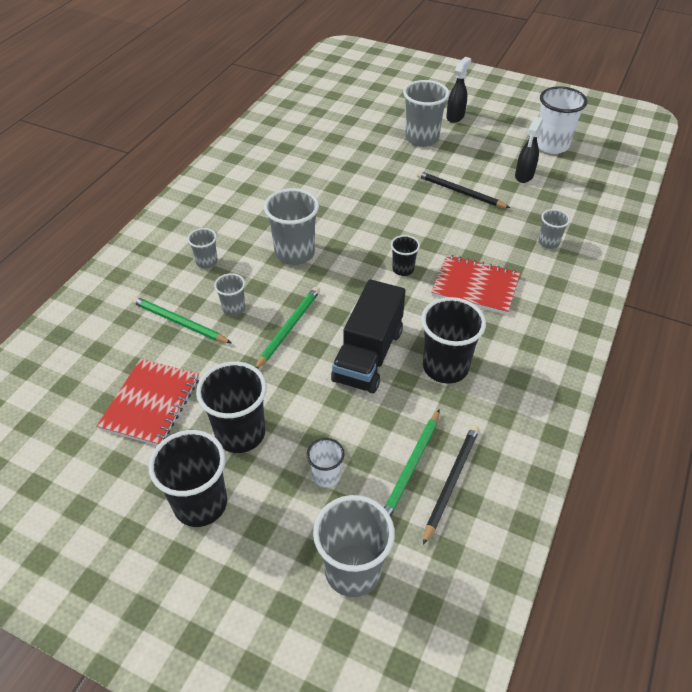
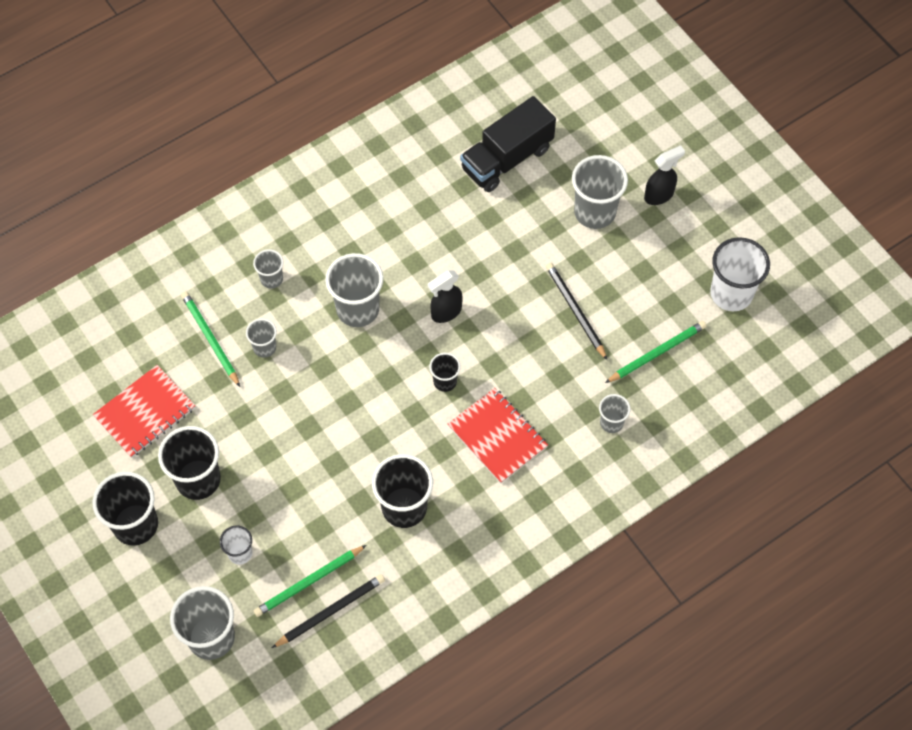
camera: 30 degrees right, 15 degrees up
green pencil [255,286,320,369] -> green pencil moved to [605,321,706,383]
black truck [331,279,405,393] -> black truck moved to [460,96,556,192]
black spray bottle [515,117,543,183] -> black spray bottle moved to [428,270,463,323]

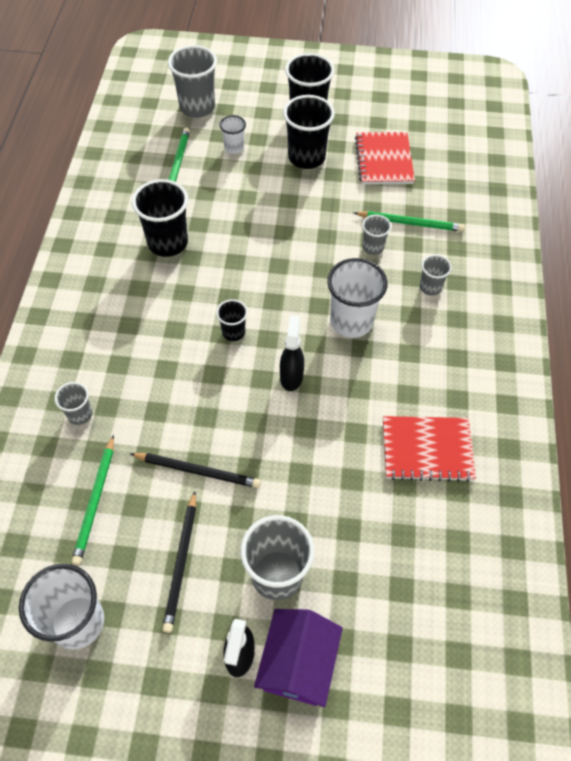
camera: 130 degrees right, 5 degrees down
black pencil [272,574,385,648] -> black pencil moved to [162,491,196,633]
grey cup [325,253,383,327] -> white cup [327,258,388,338]
red notebook [448,388,548,483] -> red notebook moved to [383,416,476,482]
black truck [460,96,556,192] -> none
none -> purple house [254,609,343,707]

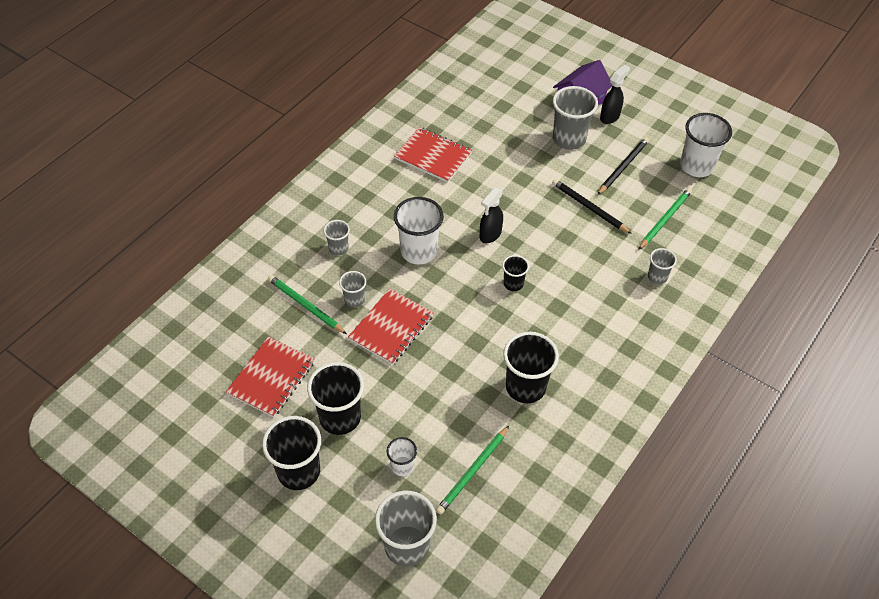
camera: 150 degrees left, 5 degrees down
none -> red notebook [348,289,434,365]

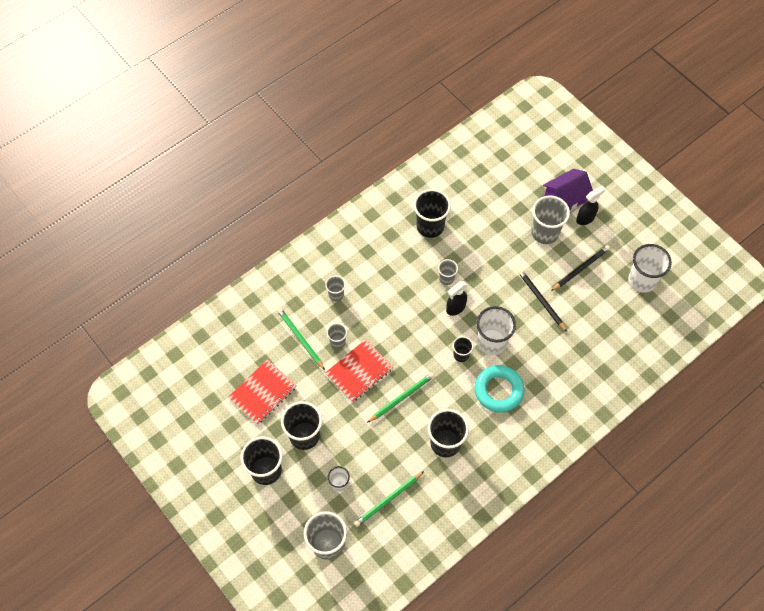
camera: 15 degrees right, 10 degrees up
red notebook [394,127,472,183] -> black cup [414,189,451,238]
white cup [394,197,444,264] -> white cup moved to [476,306,516,355]
green pencil [638,188,692,250] -> green pencil moved to [367,373,435,423]
grey cup [648,248,677,284] -> grey cup moved to [438,259,458,285]
none -> turquoise ring [474,365,524,413]

